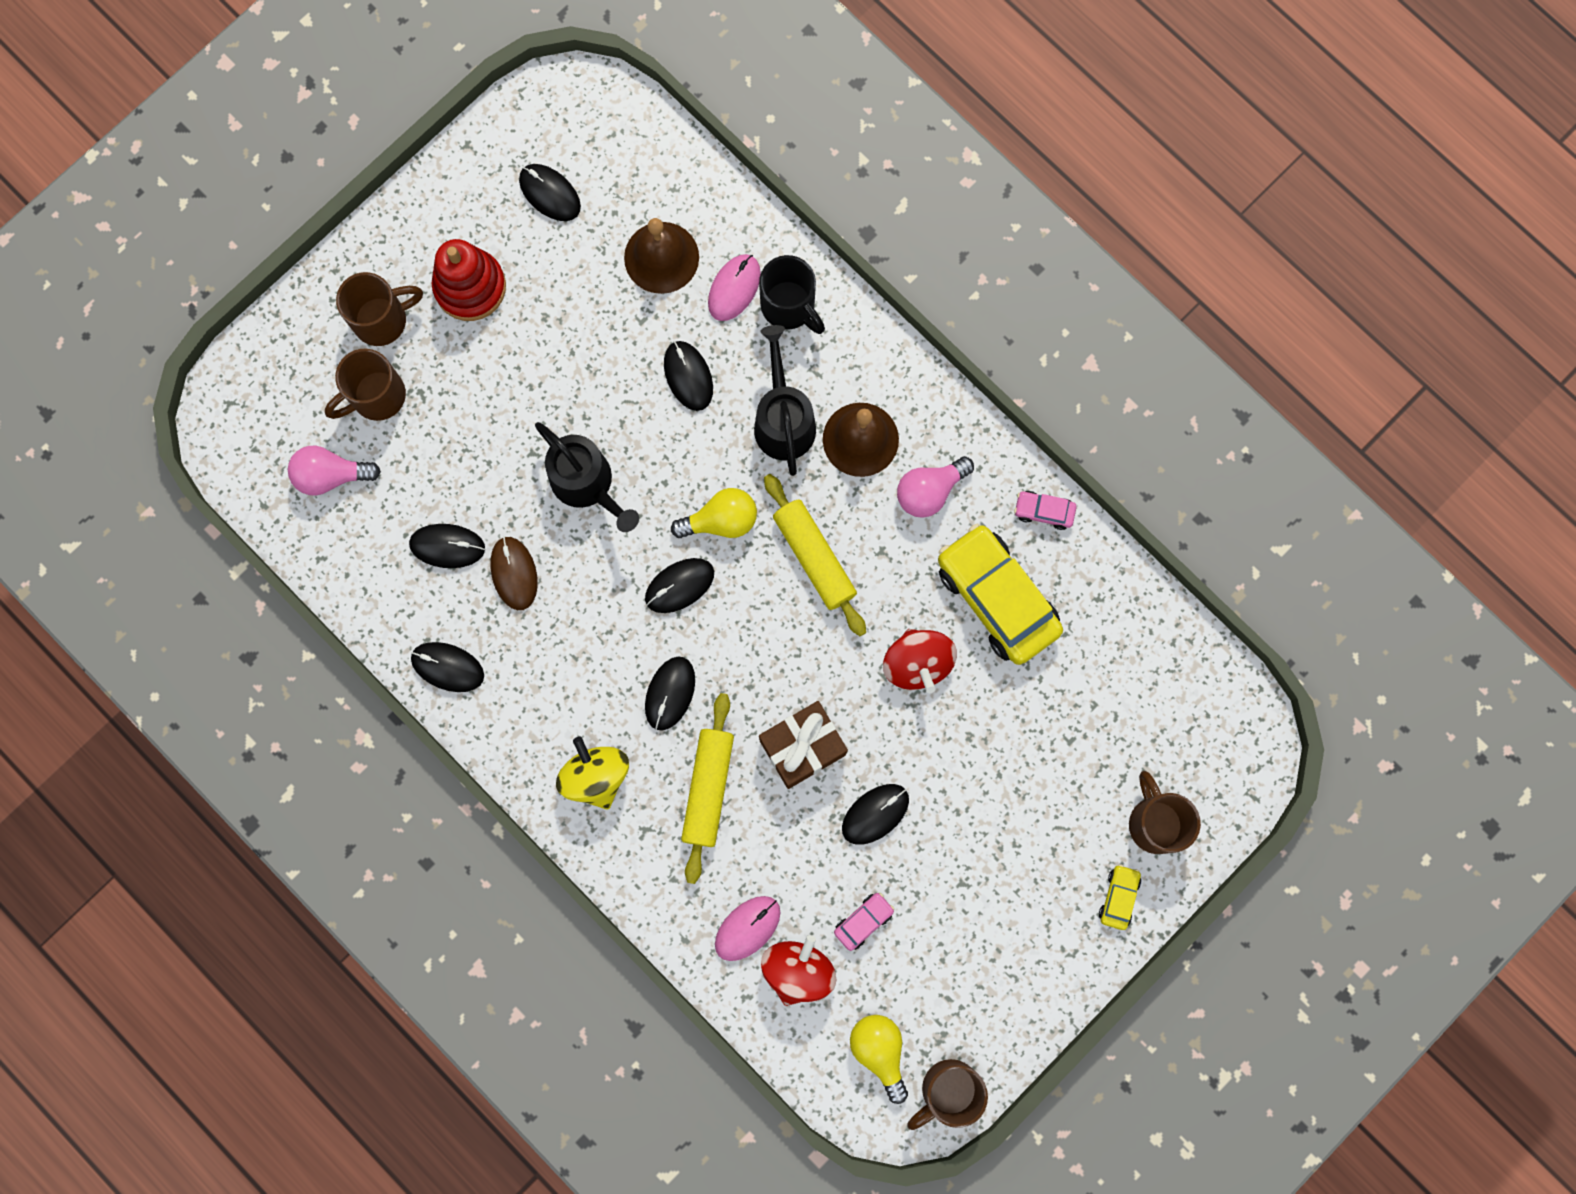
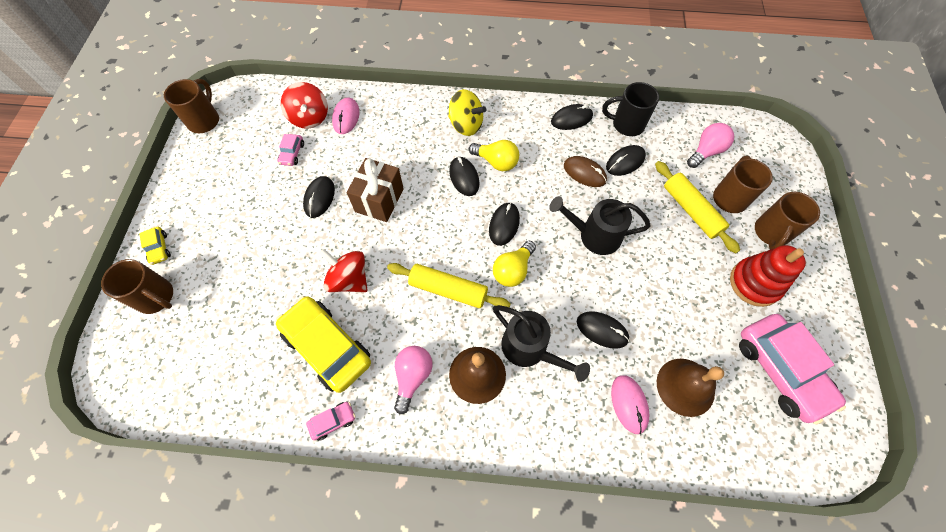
camera: 140 degrees right, 15 degrees down
black mouse [519,164,581,221] -> pink car [739,314,846,425]
yellow rolling pin [681,693,734,884] -> yellow rolling pin moved to [655,161,740,253]
black mug [759,255,825,334] -> black mug moved to [602,82,659,136]
yellow light bulb [850,1015,908,1104] -> yellow light bulb moved to [469,140,519,171]
yellow car [938,524,1063,665] -> yellow car turned 150 degrees counterclockwise [276,296,371,393]

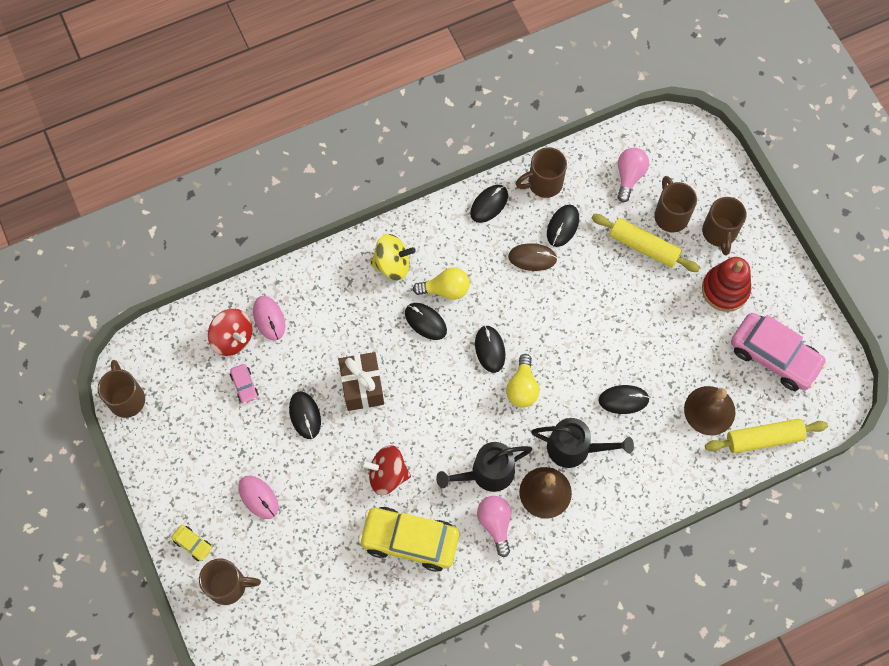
camera: 30 degrees left, 5 degrees up
pink car [306,402,356,441] -> none
yellow rolling pin [387,263,511,308] -> yellow rolling pin moved to [705,419,828,454]
black watering can [549,196,650,255] -> black watering can moved to [436,442,532,492]
black mug [602,82,659,136] -> brown mug [516,147,567,198]
pink mouse [611,375,649,434] -> pink mouse moved to [238,476,278,519]

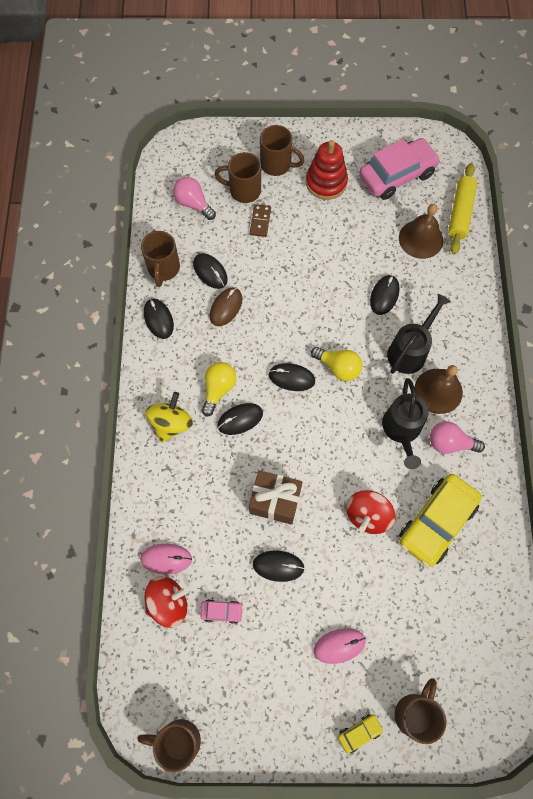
camera: 65 degrees left, 0 degrees up
yellow rolling pin [591,214,700,272] -> brown domino [250,204,271,237]

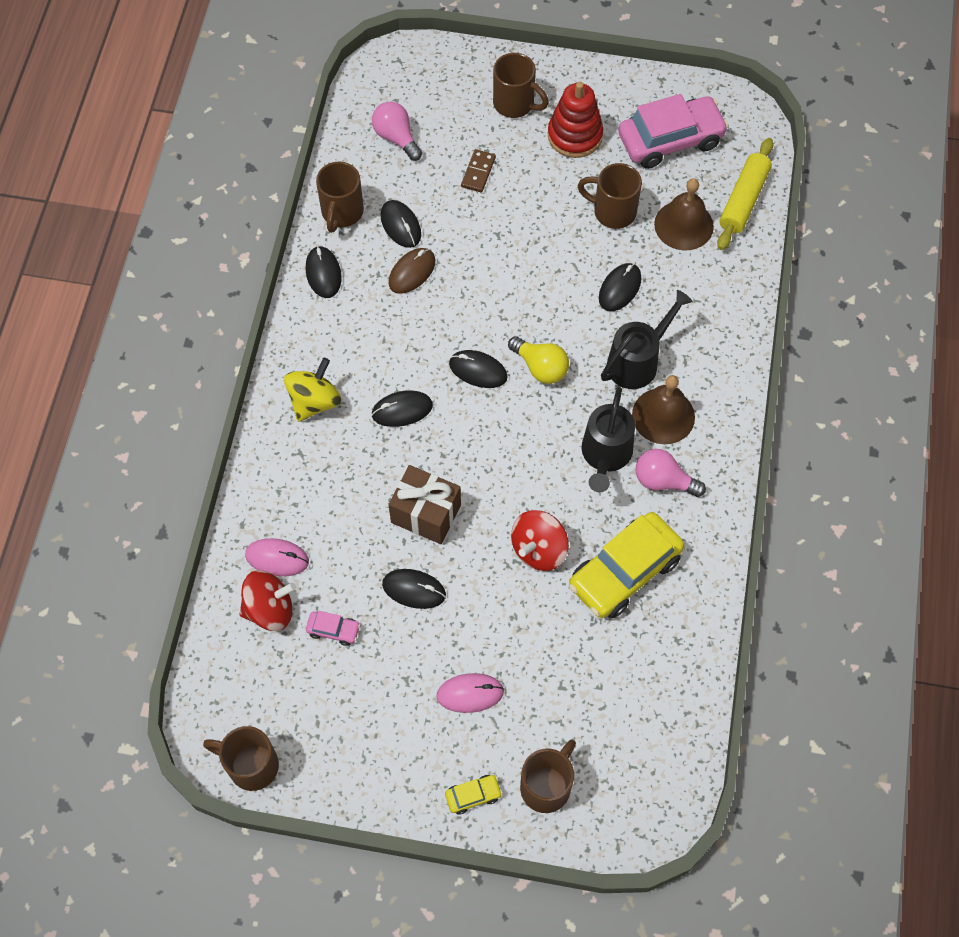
camera: 10 degrees right, 5 degrees down
yellow light bulb [202,362,236,417] -> none
brown mug [214,152,261,203] -> brown mug moved to [578,163,642,229]

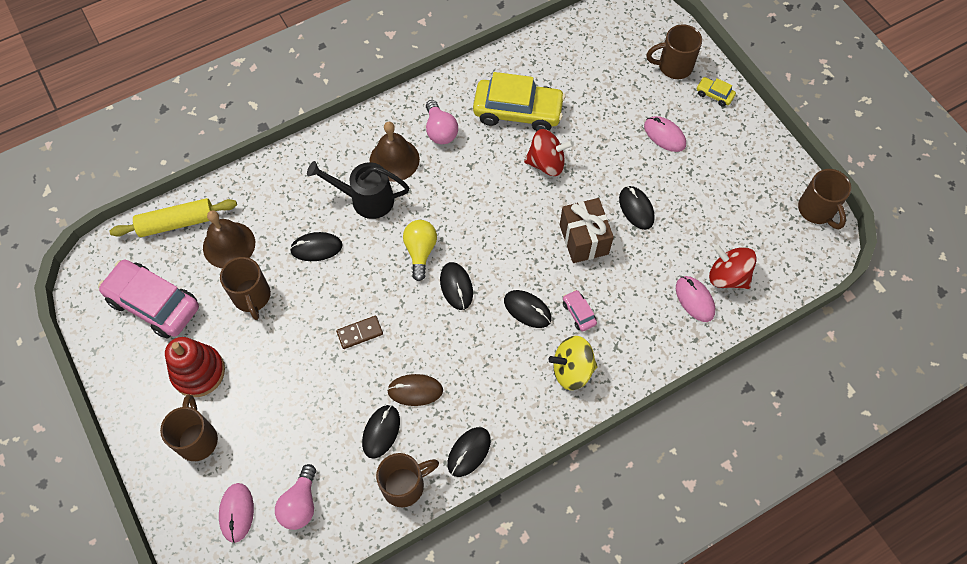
camera: 130 degrees left, 0 degrees up
pink car [306,611,360,646] -> pink car moved to [563,290,597,332]
brown domino [461,149,496,192] -> brown domino moved to [336,316,383,349]
black watering can [582,387,635,492] -> none
none -> pink mouse [219,483,254,543]

